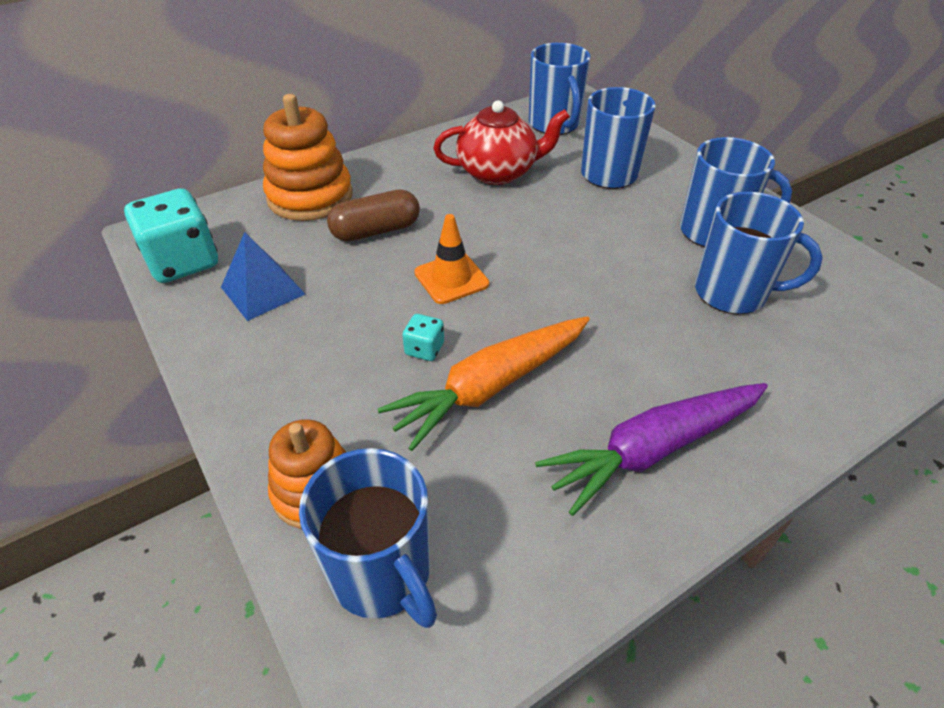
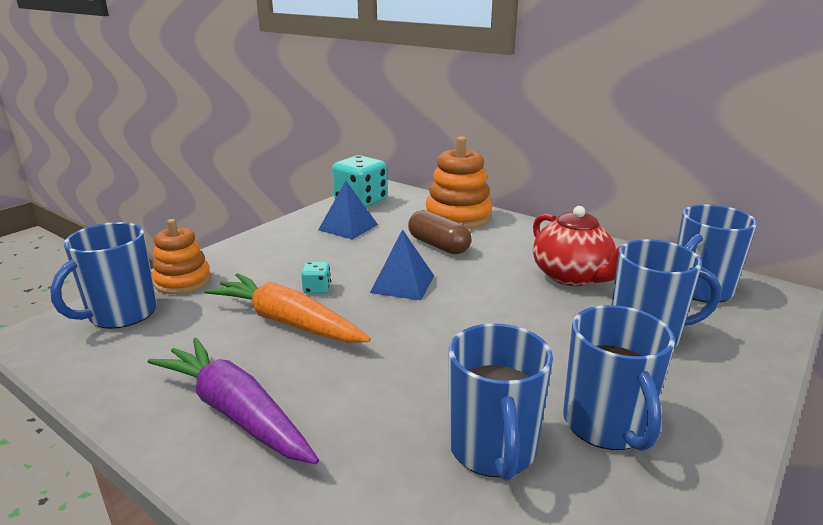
camera: 70 degrees right, 20 degrees down
orange traffic cone [414,214,489,304] -> blue pyramid [370,229,434,300]

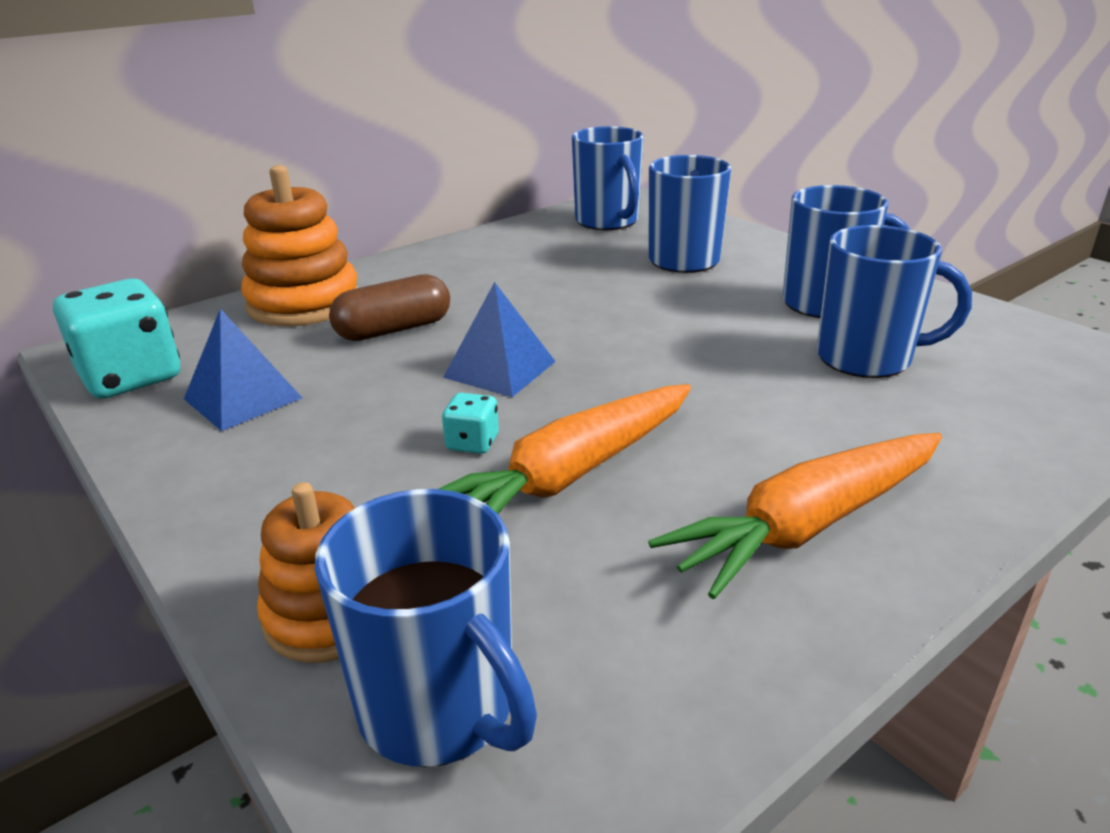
camera: 75 degrees left, 5 degrees up
purple carrot [148,338,319,464] -> orange carrot [648,433,942,599]
red teapot [533,206,621,286] -> none

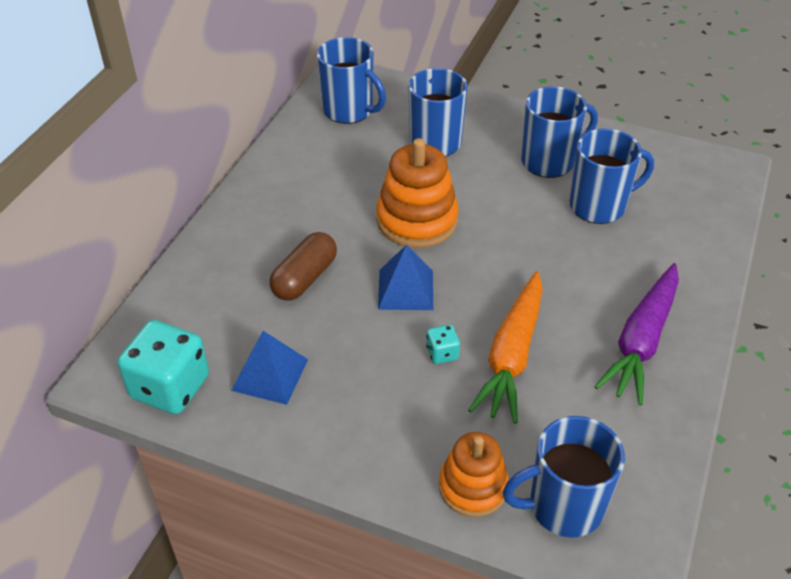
camera: 30 degrees left, 15 degrees up
orange stacking toy [241,165,358,326] -> orange stacking toy moved to [376,138,459,248]
blue mug [315,489,537,767] -> blue mug turned 150 degrees clockwise [503,416,625,538]
orange carrot [648,433,942,599] -> purple carrot [594,263,679,405]

